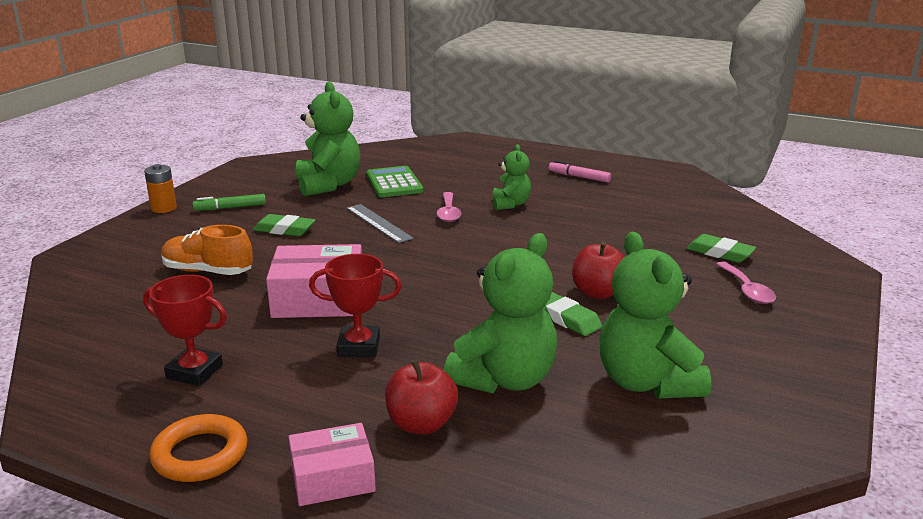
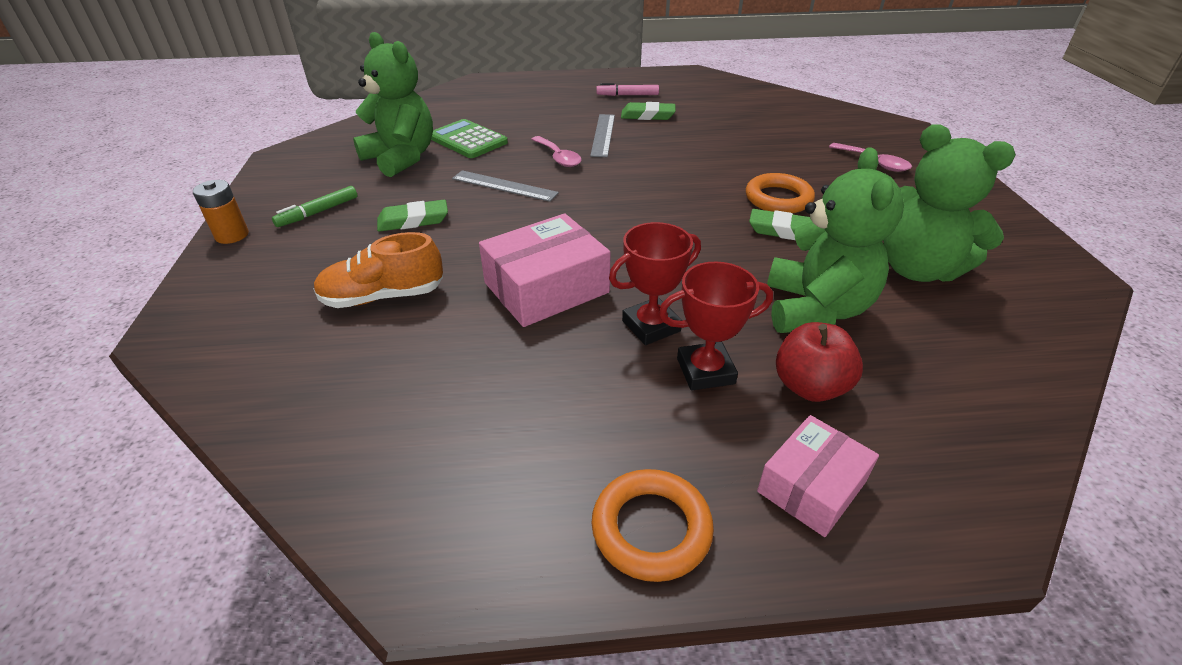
camera: 30 degrees left, 15 degrees up
red trophy [143,275,227,386] -> red trophy moved to [659,262,773,391]
green teddy bear [493,144,531,210] -> grey ruler [590,114,615,157]
red apple [572,241,624,299] -> orange ring [746,173,815,213]
green eraser [686,234,756,263] -> green eraser moved to [621,102,676,120]

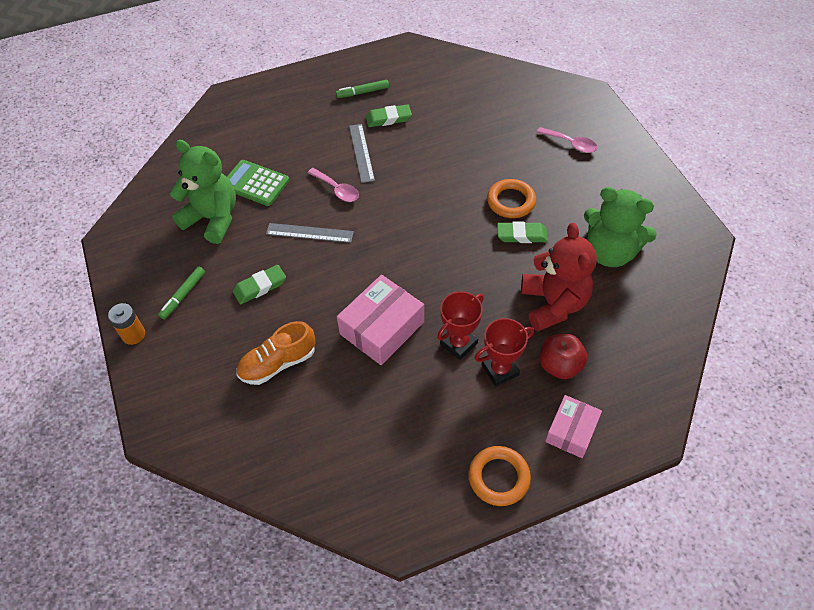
camera: 15 degrees left, 15 degrees up
pink marker [596,83,659,96] -> green marker [336,80,389,98]
green teddy bear [767,147,904,333] -> red teddy bear [521,223,597,332]

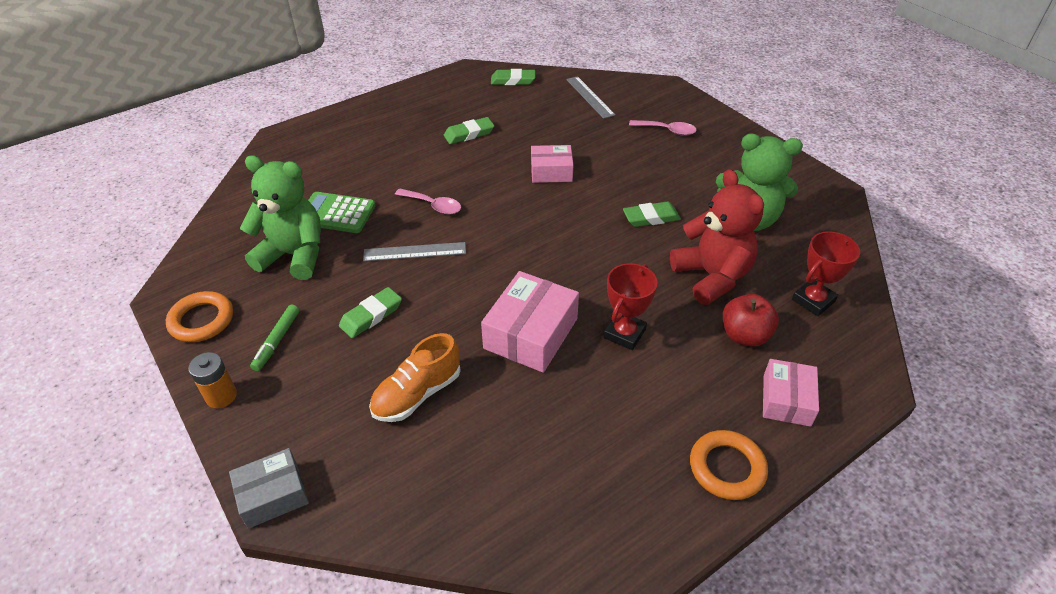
camera: 15 degrees left, 10 degrees down
green marker [336,80,389,98] -> none
grey ruler [349,124,375,183] -> grey ruler moved to [566,76,615,119]
red trophy [474,318,534,387] -> red trophy moved to [792,231,860,316]
orange ring [487,179,536,218] -> orange ring moved to [166,291,233,342]
none -> grey box [229,448,309,529]
none -> green eraser [491,69,535,85]
none -> pink box [531,145,574,183]

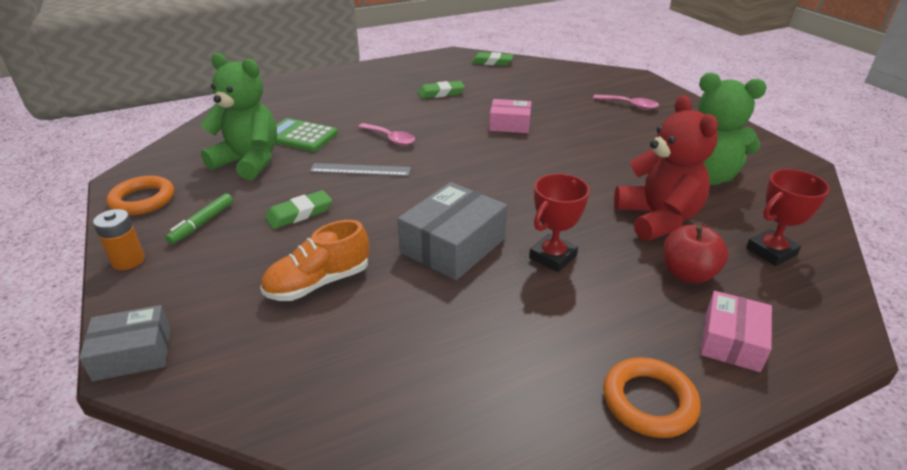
camera: 10 degrees right, 10 degrees down
pink box [481,271,579,373] -> grey box [397,182,507,280]
grey ruler [566,76,615,119] -> none
green eraser [623,202,681,227] -> none

